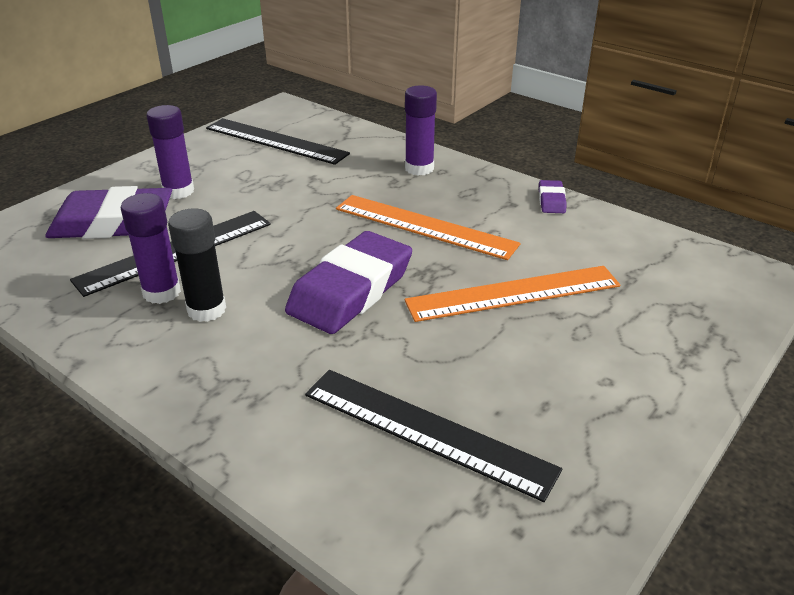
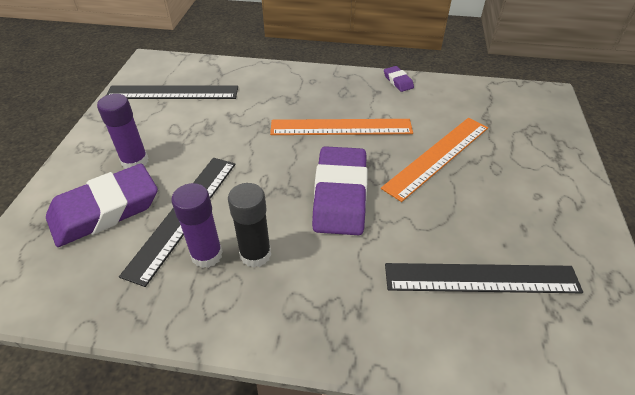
camera: 30 degrees left, 10 degrees up
purple glue stick [405,85,437,176] -> none

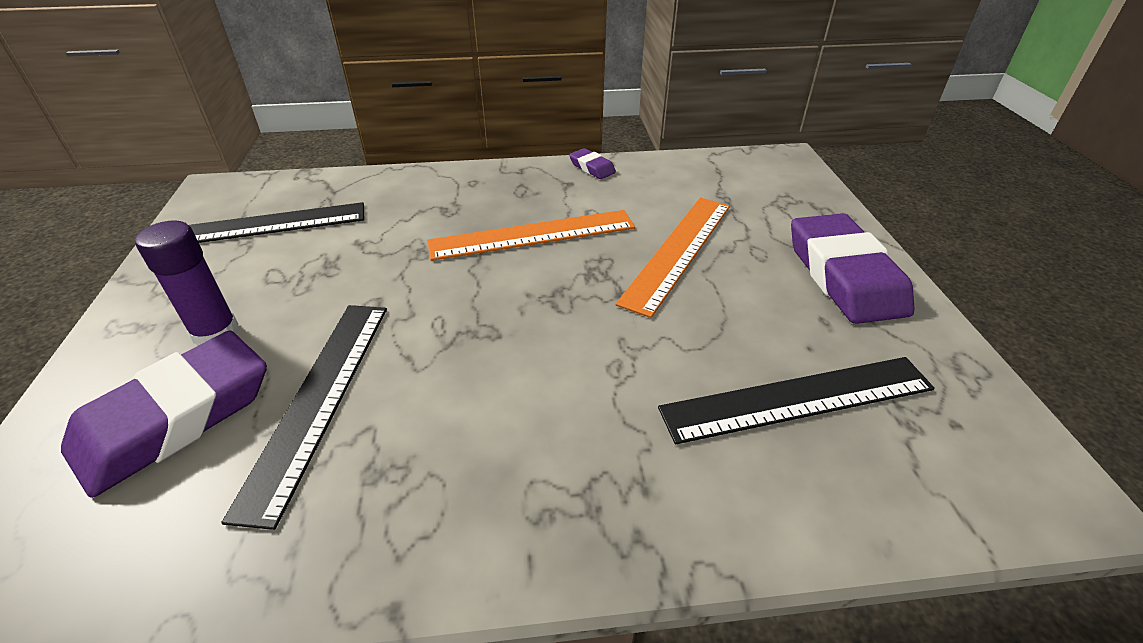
camera: 15 degrees left, 5 degrees down
purple glue stick [171,183,223,268] -> none
black glue stick [228,183,271,268] -> none
purple eraser [312,146,368,235] -> purple eraser moved to [791,213,915,324]

